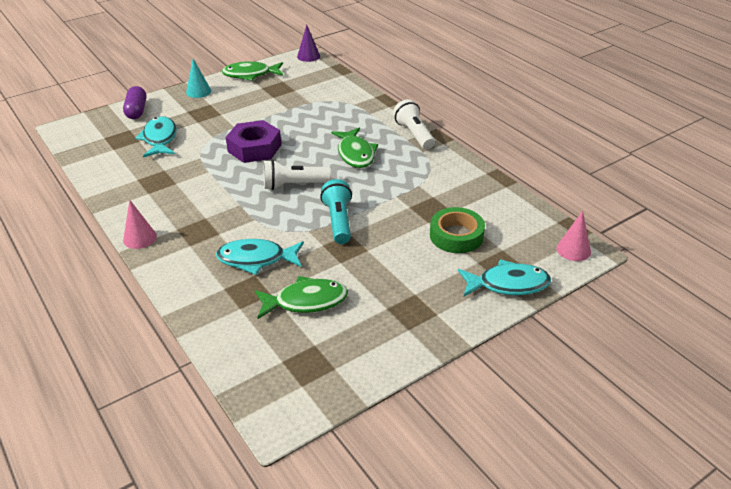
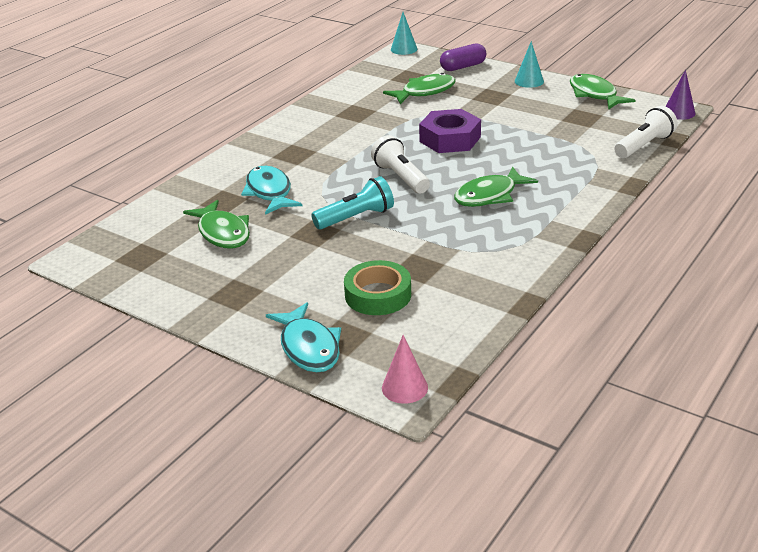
camera: 70 degrees right, 5 degrees down
pink cone [123,200,157,249] -> none
turquoise fish [135,116,177,158] -> green fish [383,73,456,104]
white flashlight [393,99,435,150] -> white flashlight moved to [614,106,678,158]
none -> turquoise cone [391,12,417,55]

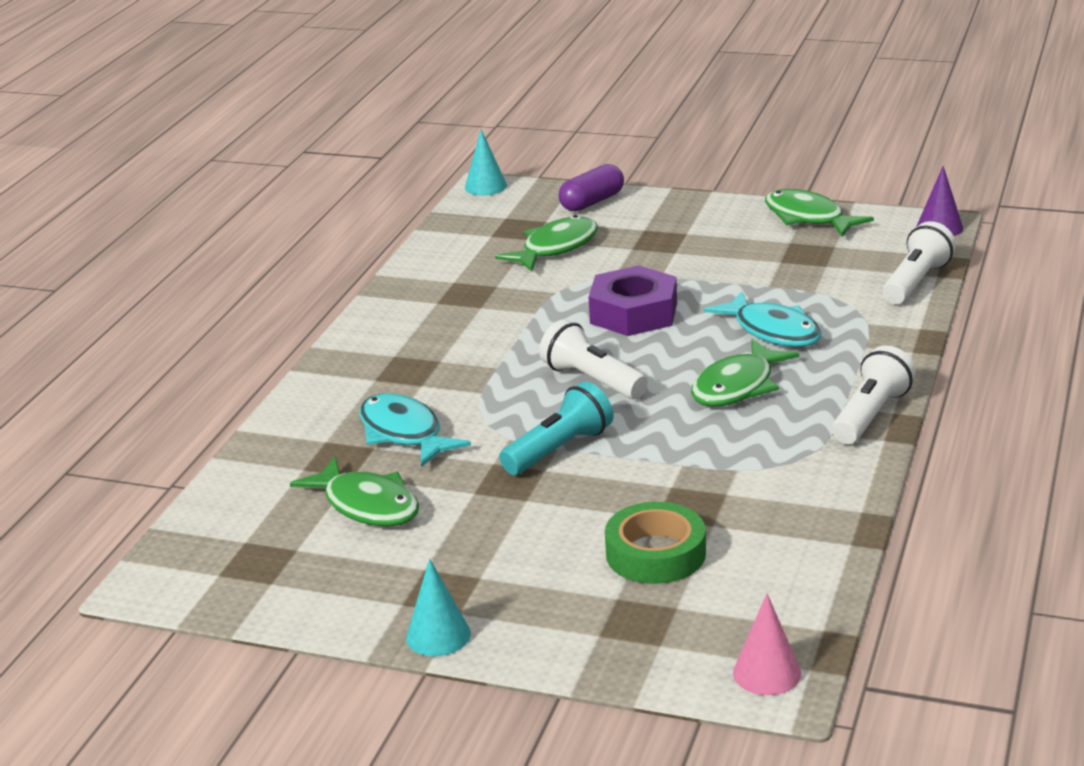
camera: 15 degrees left, 5 degrees down
turquoise fish [266,302,341,372] -> turquoise fish moved to [704,291,821,347]
turquoise cone [515,41,544,88] -> turquoise cone moved to [406,559,471,656]
none -> white flashlight [832,345,916,444]

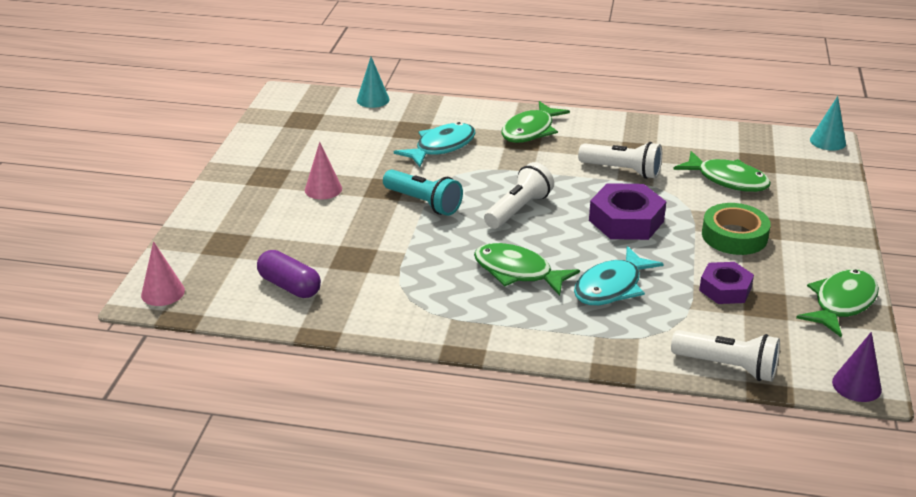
camera: 80 degrees right, 5 degrees up
green fish [290,457,419,527] -> green fish moved to [501,101,570,143]
turquoise cone [406,559,471,656] -> turquoise cone moved to [357,57,390,108]
purple capsule [559,164,624,212] -> purple capsule moved to [257,250,321,298]
green tape [605,502,706,584] -> green tape moved to [702,203,771,255]
white flashlight [832,345,916,444] -> white flashlight moved to [578,142,662,179]
none -> pink cone [305,142,342,200]
none -> purple nut [699,262,754,304]

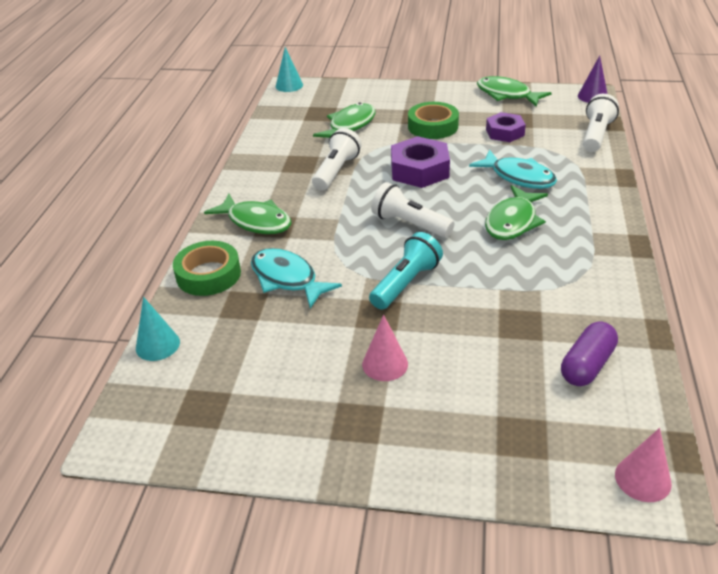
camera: 90 degrees left, 5 degrees up
none -> green tape [173,241,241,296]

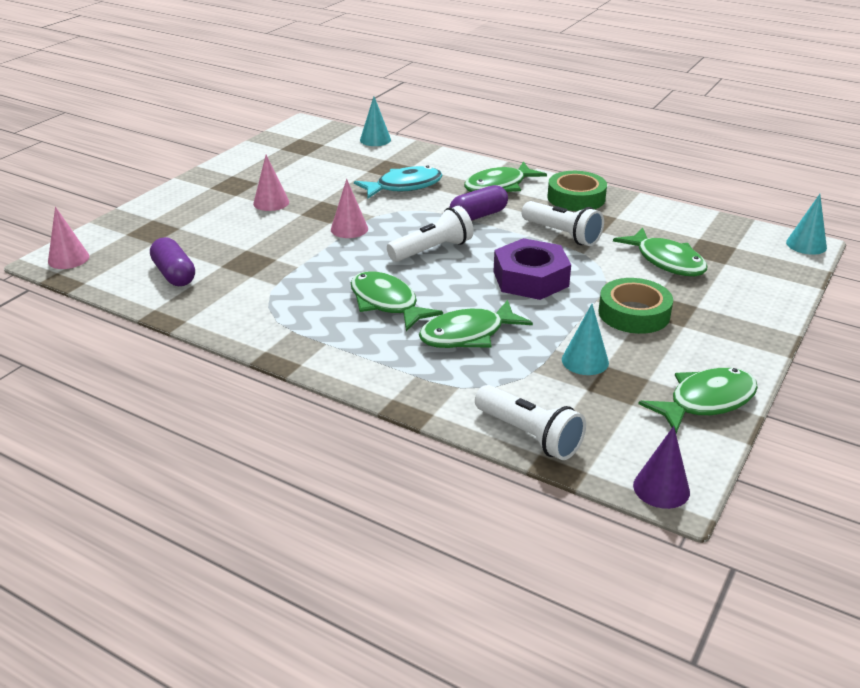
camera: 110 degrees right, 5 degrees down
green tape [173,241,241,296] -> green tape moved to [547,171,607,211]
turquoise flashlight [369,232,443,310] -> pink cone [331,179,368,238]
turquoise fish [469,150,557,189] -> green fish [419,300,533,348]
purple nut [486,112,526,142] -> turquoise cone [562,304,609,375]
none -> purple capsule [449,185,508,221]

